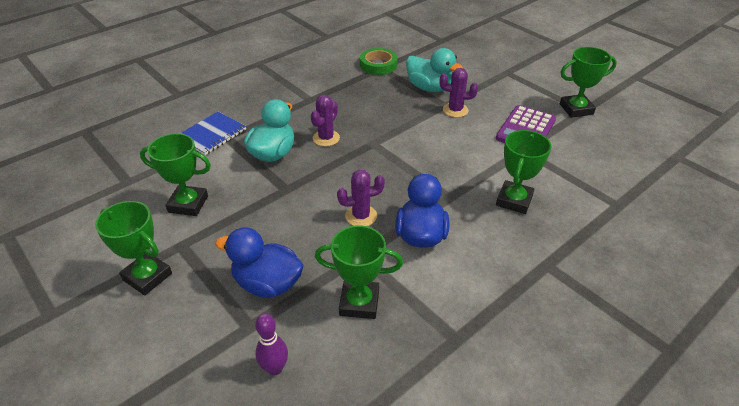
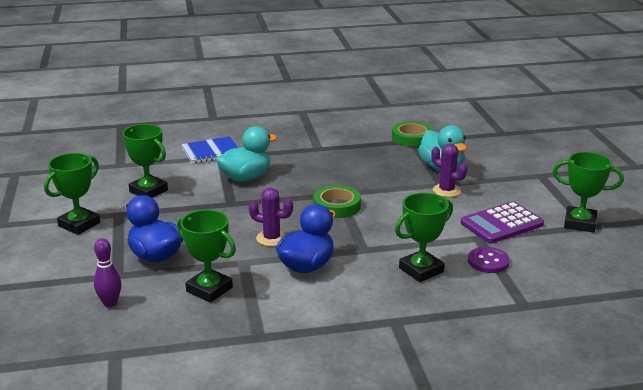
camera: 30 degrees right, 15 degrees down
green trophy [95,201,172,295] -> green trophy turned 60 degrees clockwise [44,153,100,235]
purple cactus [311,95,340,146] -> none
none -> green tape [313,185,361,218]
none -> purple button [468,247,510,273]

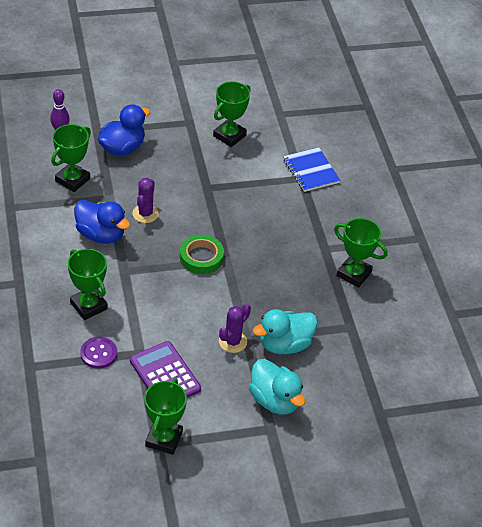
camera: 85 degrees right, 20 degrees up
green trophy [44,153,100,235] -> green trophy moved to [334,218,387,288]
turquoise duck [216,126,277,182] -> turquoise duck moved to [249,359,305,414]
green tape [392,121,433,147] -> none

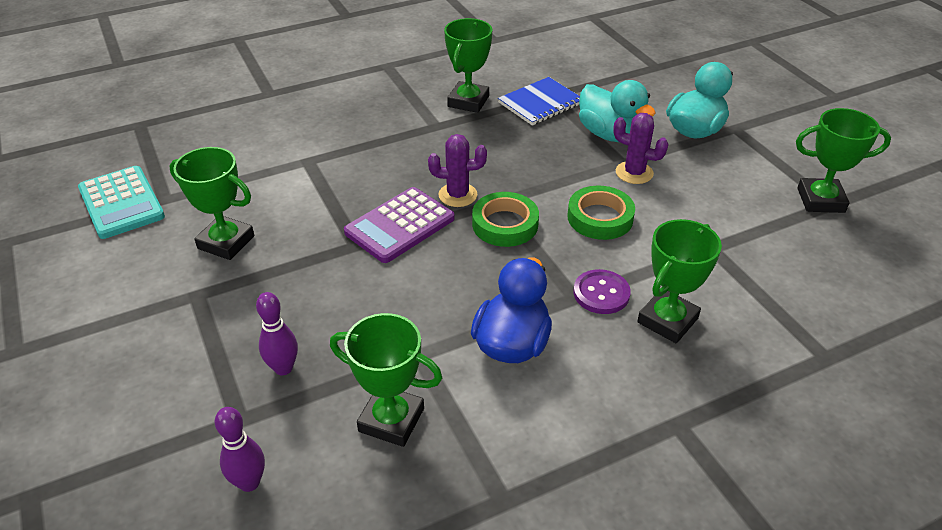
camera: 100 degrees left, 5 degrees down
purple button [80,337,117,368] -> purple button moved to [573,269,631,314]
blue duck [98,104,150,156] -> purple bowling pin [256,292,298,375]
purple calculator [130,341,201,398] -> purple calculator moved to [344,187,455,263]
purple cactus [132,178,159,223] -> purple cactus moved to [428,134,487,207]
blue notebook [283,147,340,192] -> blue notebook moved to [498,77,580,126]
none -> turquoise calculator [78,166,165,239]
none -> green tape [568,186,635,240]

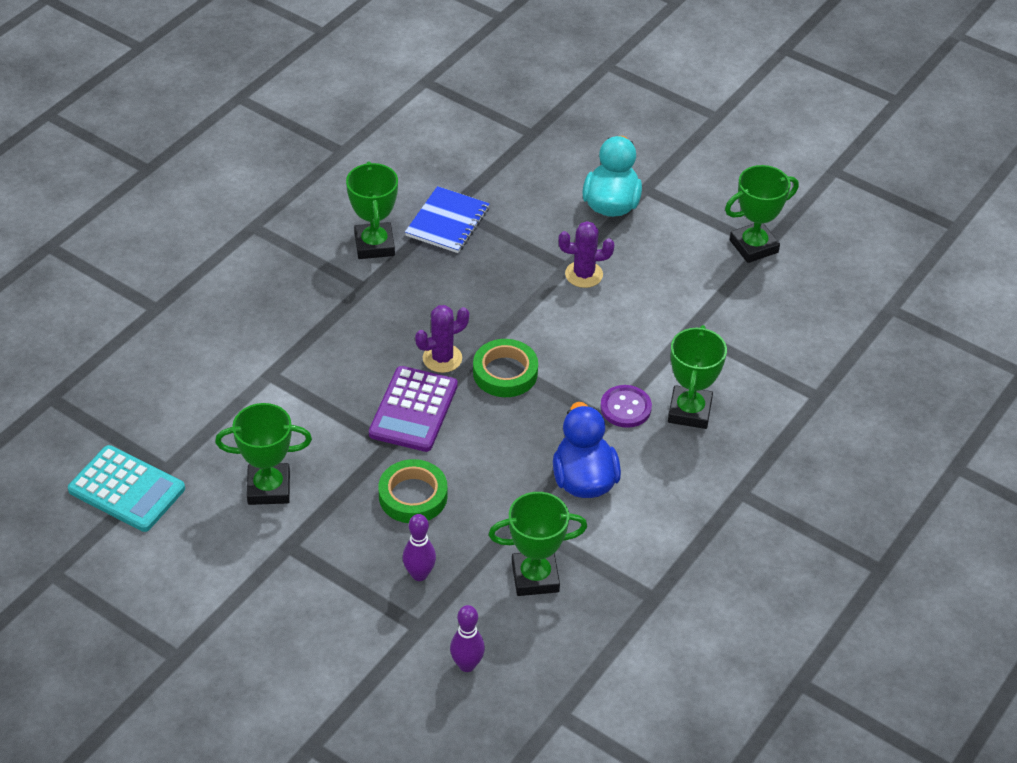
camera: 30 degrees left, 5 degrees up
green tape [568,186,635,240] -> green tape moved to [378,459,447,523]
turquoise duck [579,80,656,142] -> none

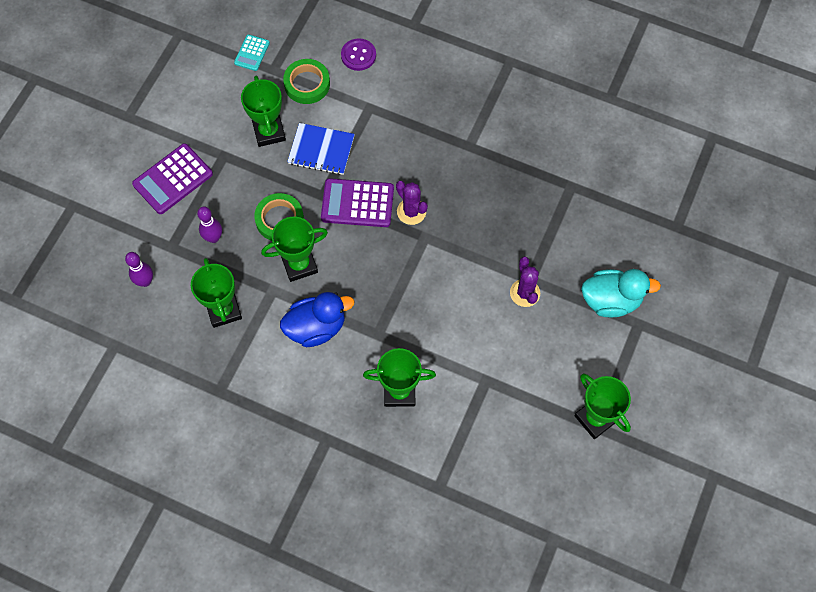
camera: 80 degrees right, 20 degrees up
turquoise calculator [68,445,185,532] -> turquoise calculator [234,34,270,71], size x0.56
green trophy [346,161,398,259] -> green trophy moved to [261,217,328,282]
blue notebook [405,186,490,253] -> blue notebook moved to [287,123,355,175]
green tape [473,339,538,397] -> green tape moved to [283,59,330,104]
purple button [600,385,652,428] -> purple button moved to [341,38,376,71]
none -> purple calculator [132,143,213,214]

